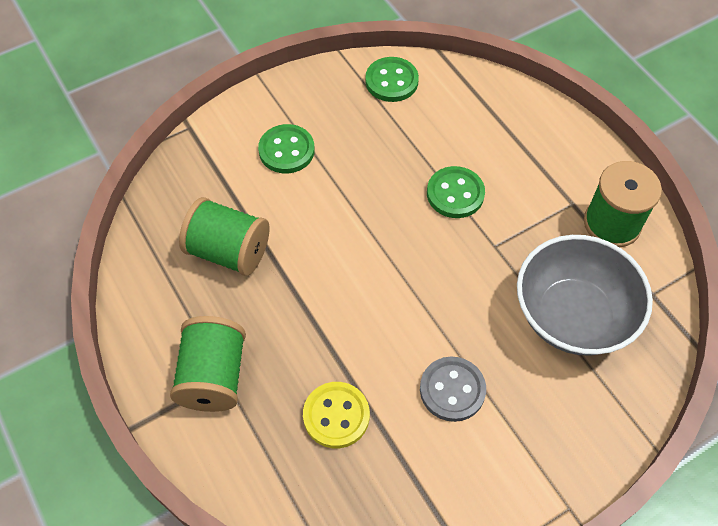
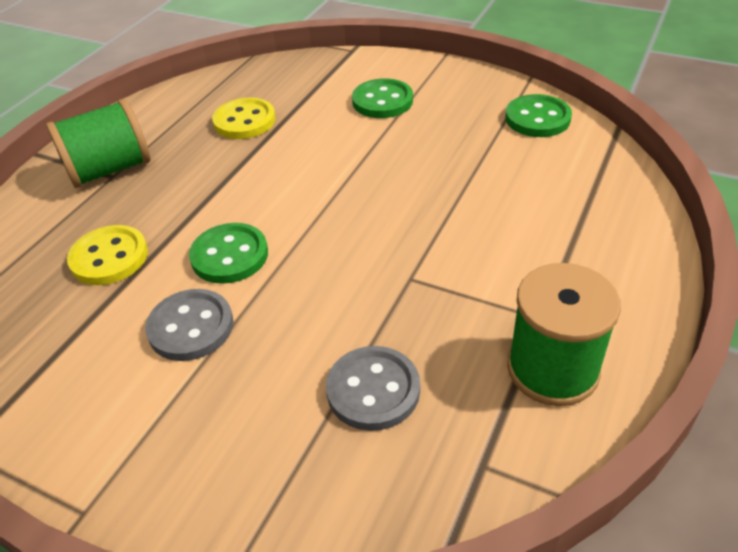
camera: 60 degrees right, 15 degrees down
green spool [179,197,270,276] -> yellow button [212,98,276,139]
green button [427,166,485,218] -> green button moved to [189,223,268,284]
grey bowl [517,235,653,356] -> grey button [326,346,420,431]

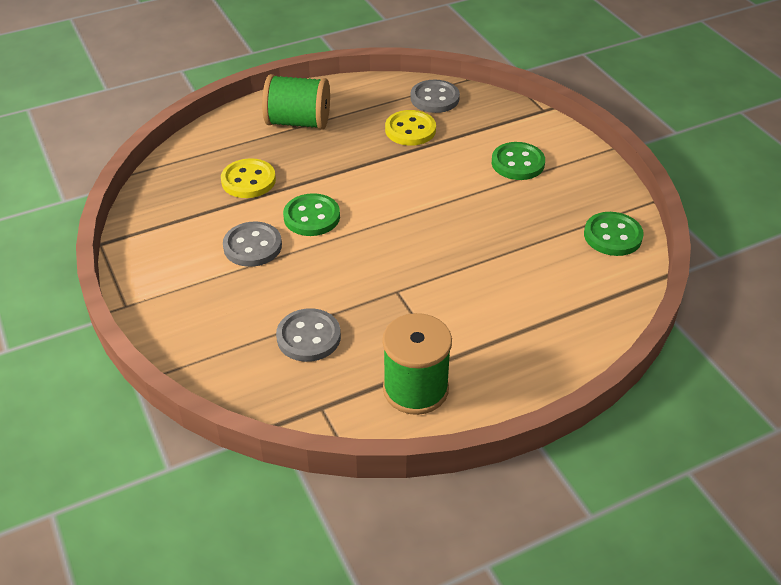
camera: 35 degrees right, 0 degrees up
none -> grey button [411,80,460,113]

